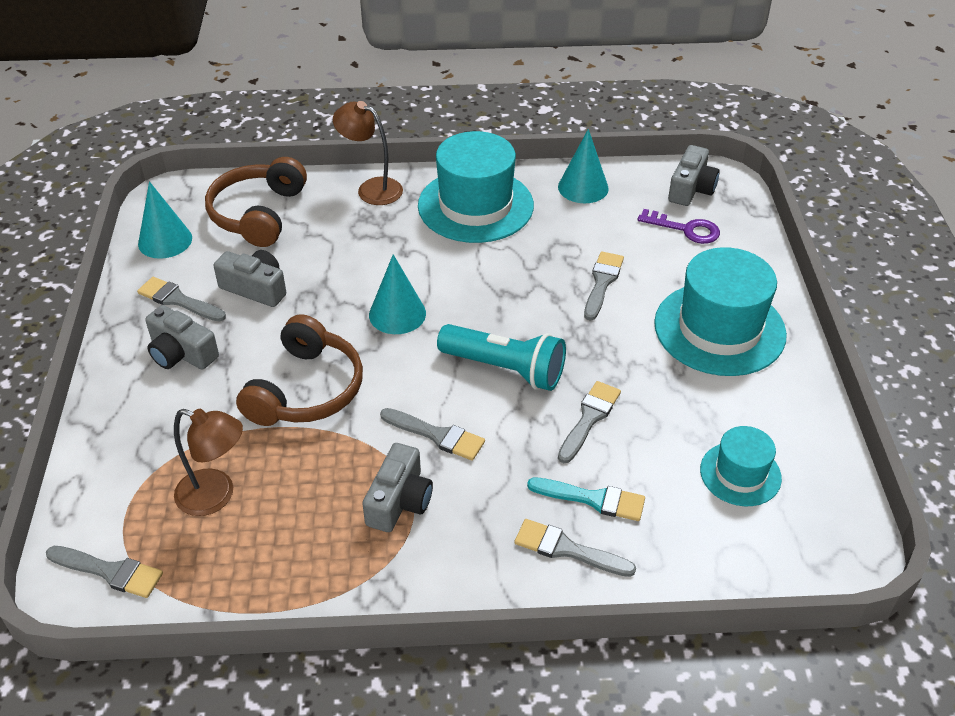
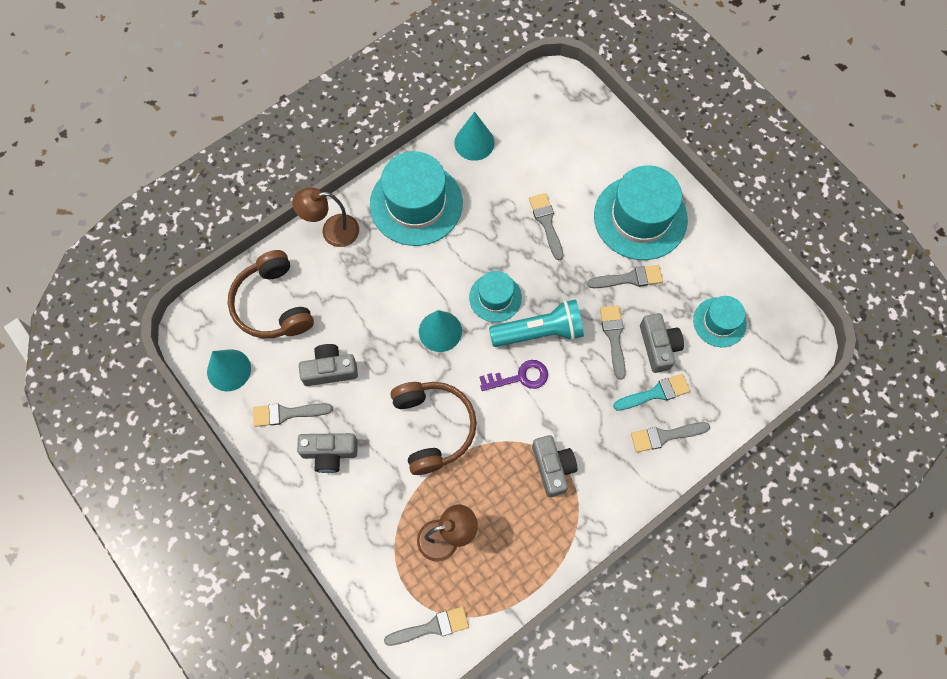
camera: 35 degrees left, 25 degrees up
grey brush [380,408,485,461] -> grey brush moved to [587,265,663,288]
purple key [637,209,720,244] -> purple key moved to [479,360,548,391]
grey camera [668,145,720,206] -> grey camera moved to [640,313,684,373]
none -> turquoise hat [469,271,522,322]

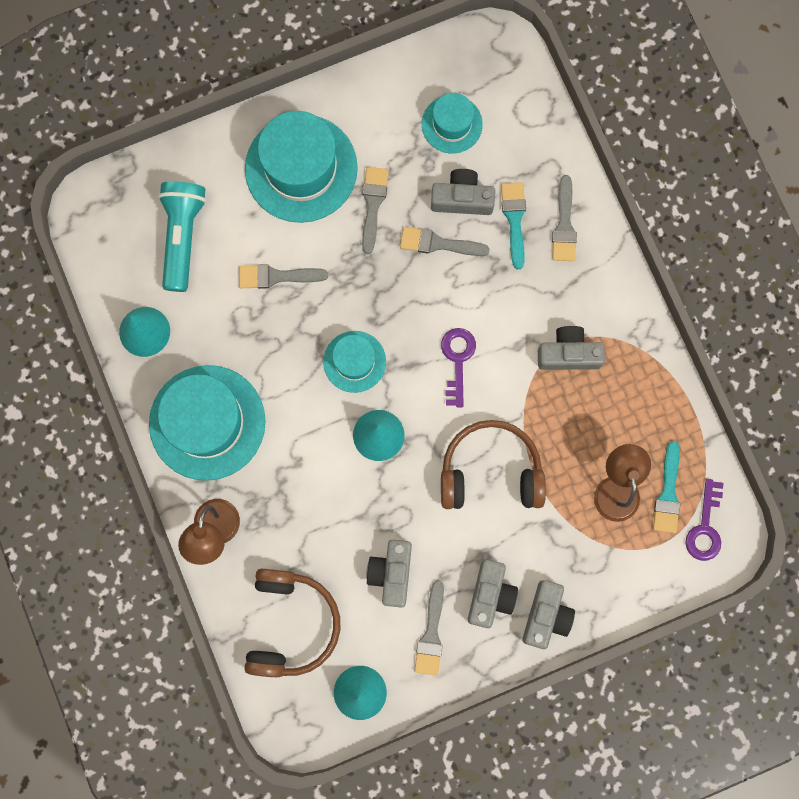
camera: 75 degrees left, 10 degrees up
brown headphones [228,250,314,338] -> brown headphones turned 75 degrees counterclockwise [244,569,340,677]
grey brush [384,606,469,646] -> purple key [685,479,723,561]
turquoise flashlight [489,299,584,347] -> turquoise flashlight moved to [158,181,206,292]
none -> grey camera [522,580,575,649]
none -> turquoise brush [653,441,680,533]

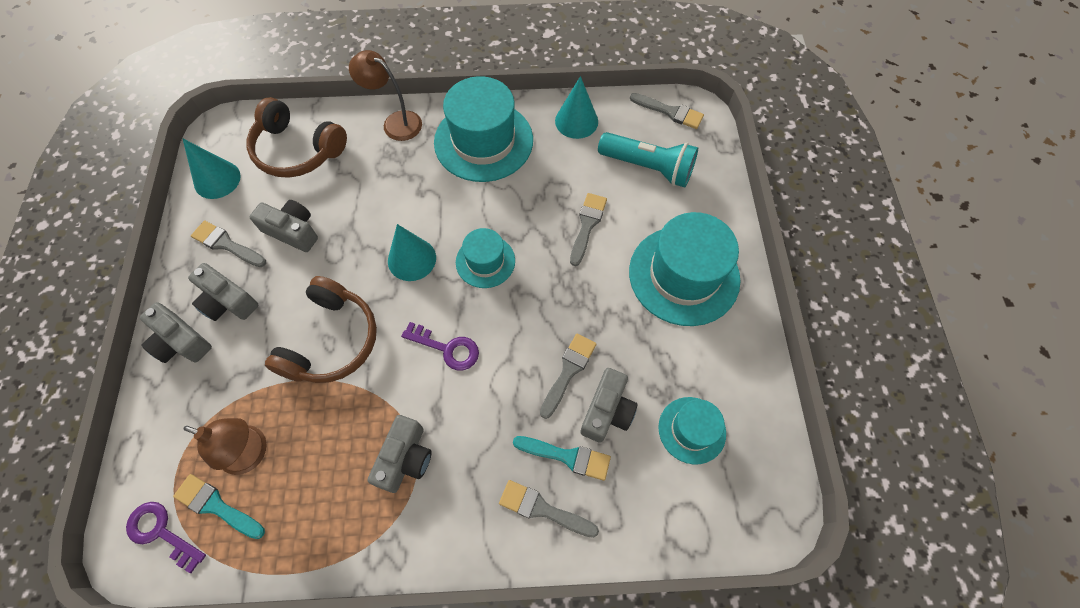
camera: 110 degrees right, 15 degrees down
grey brush [362,167,389,254] -> grey brush moved to [630,93,704,129]

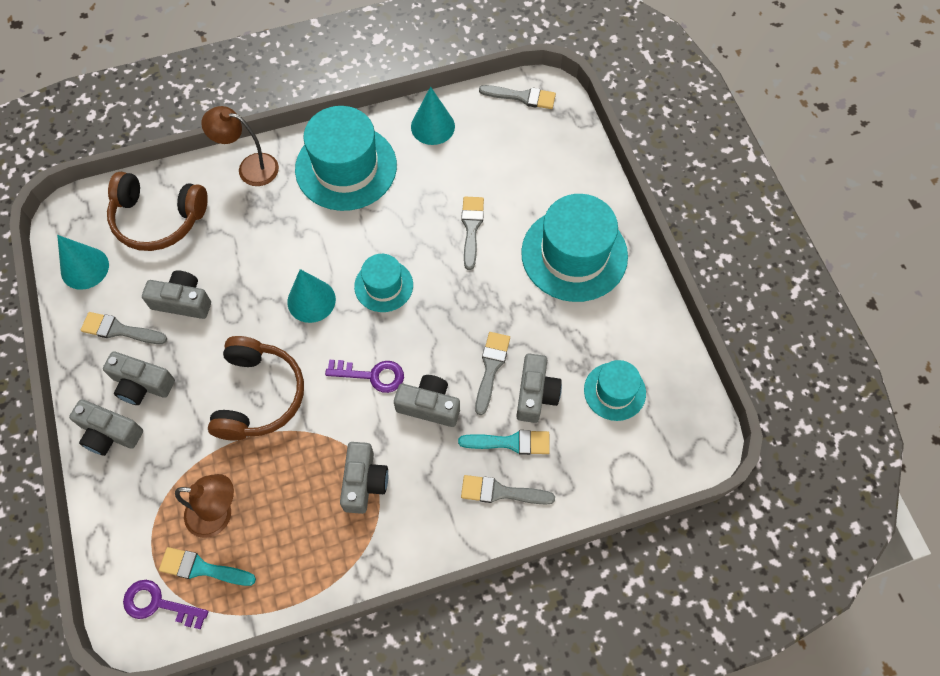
camera: 15 degrees left, 0 degrees up
turquoise flashlight [598,132,698,188] -> none
none -> grey camera [394,375,460,427]

